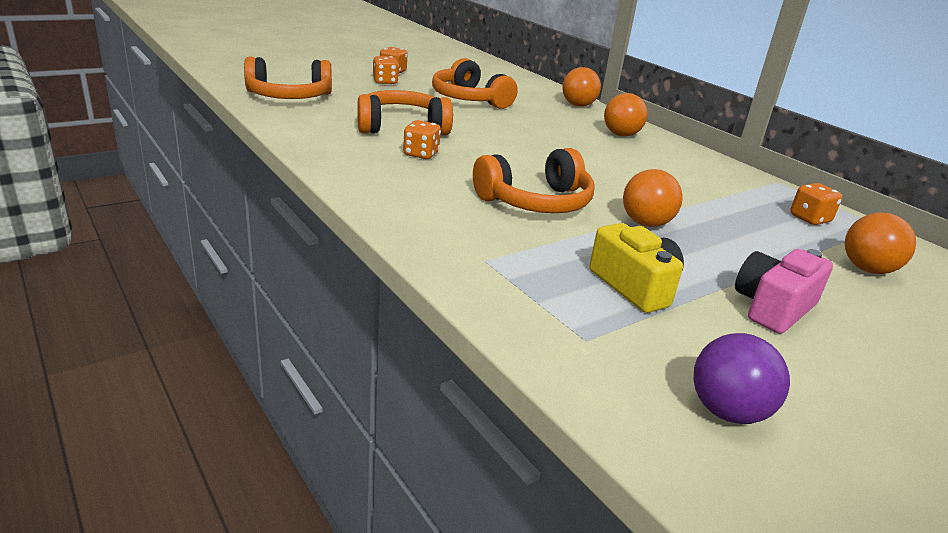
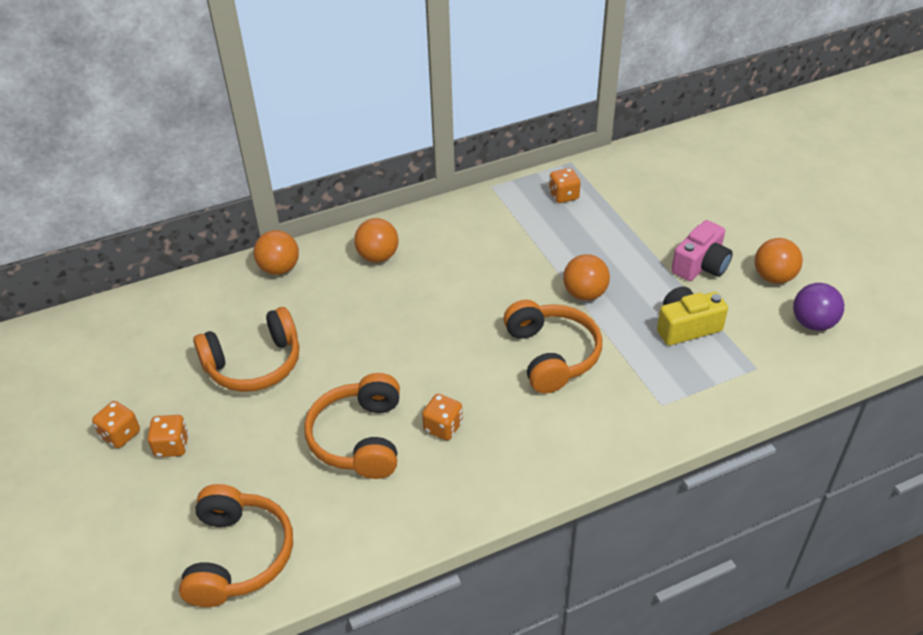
camera: 75 degrees left, 15 degrees up
pink camera [735,249,833,334] -> pink camera turned 105 degrees counterclockwise [671,220,733,281]
orange ball [845,212,916,274] -> orange ball moved to [754,238,803,284]

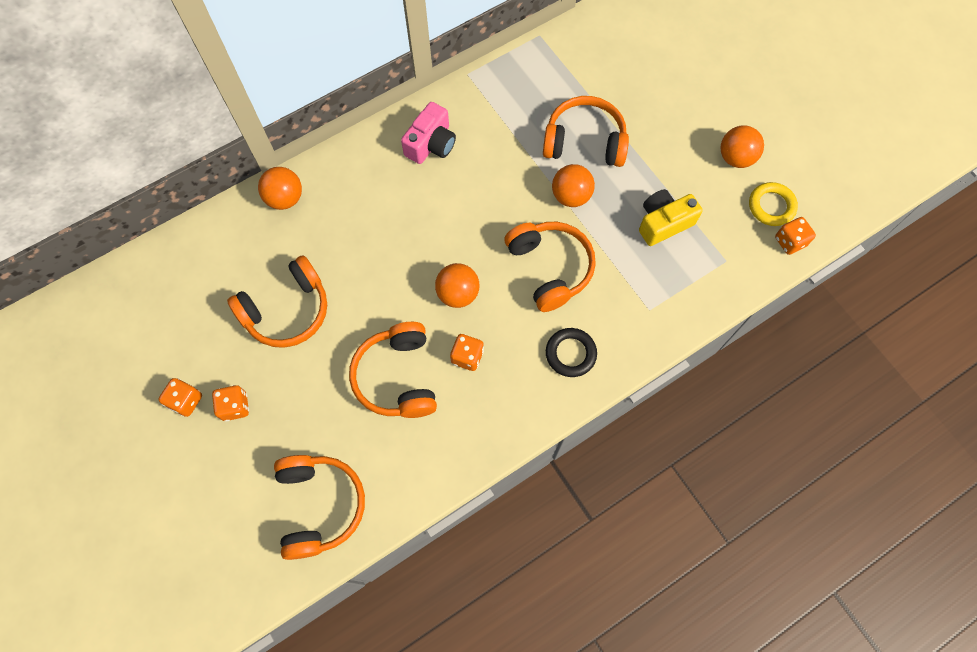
camera: 10 degrees left, 25 degrees up
orange ball [354,218,399,263] -> orange ball moved to [435,263,480,308]
orange dice [549,168,581,203] -> orange dice moved to [775,217,816,255]
pink camera [671,220,733,281] -> pink camera moved to [401,102,456,164]
purple ball [793,283,844,331] -> yellow ring [749,182,798,226]
none -> orange headphones [543,96,629,167]
none -> black ring [546,328,597,377]

